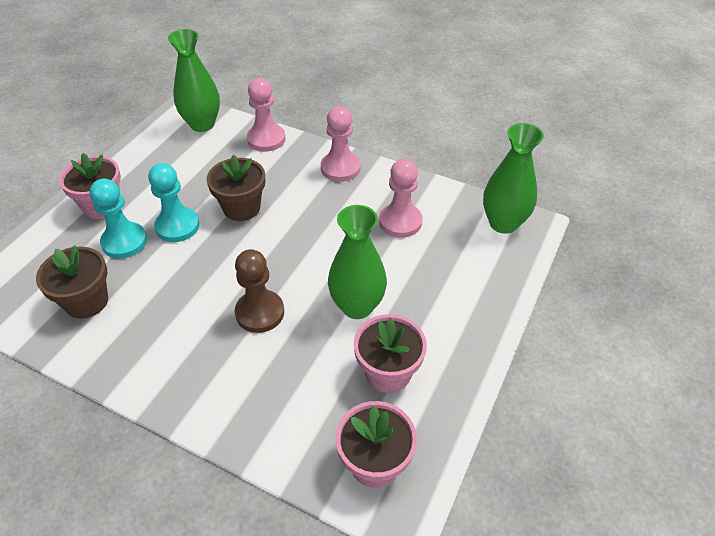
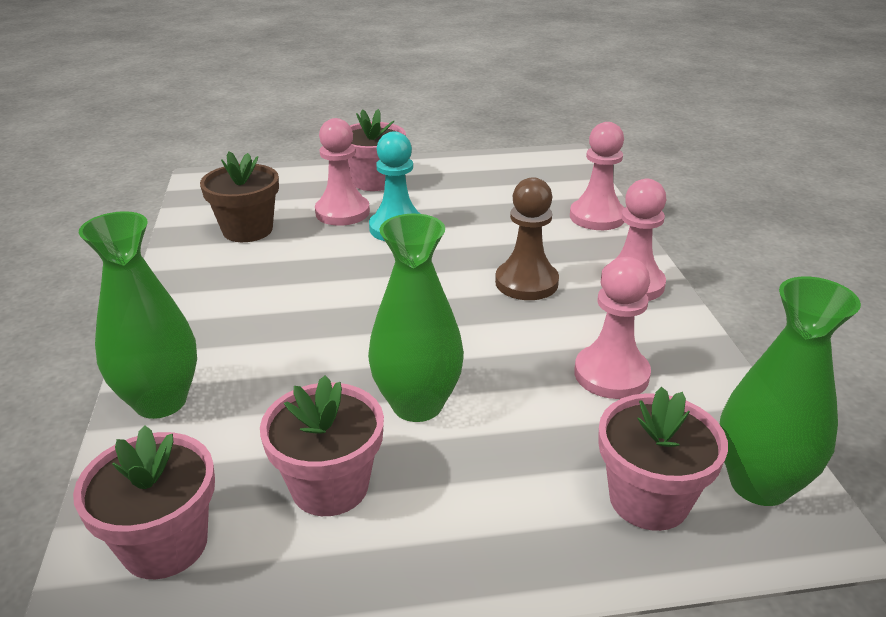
camera: 55 degrees right, 15 degrees down
turquoise pawn [90,179,147,259] -> pink pawn [315,118,370,226]
green vase [168,29,220,132] -> green vase moved to [79,211,197,419]
brown flower pot [207,155,265,221] -> none
brown pawn [235,249,284,333] -> brown pawn moved to [495,177,559,300]
none -> pink flower pot [598,387,728,531]

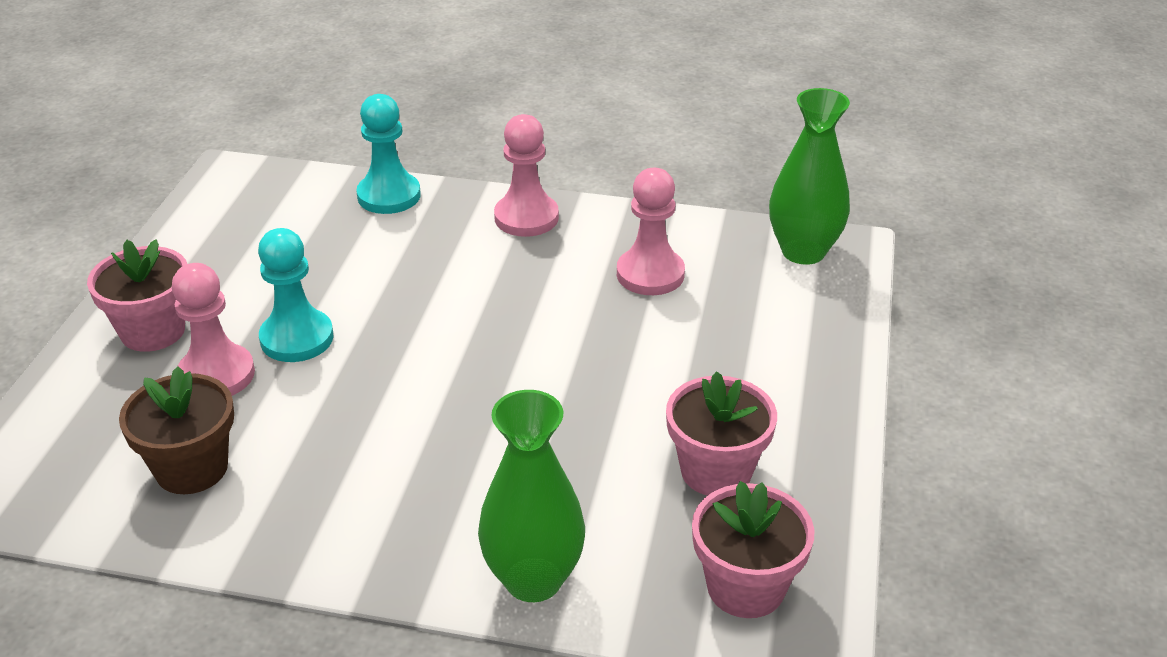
camera: 70 degrees left, 5 degrees up
green vase [368,214,464,422] -> none
brown pawn [495,177,559,300] -> none
pink pawn [570,122,624,230] -> turquoise pawn [356,94,421,214]
pink flower pot [598,387,728,531] -> none

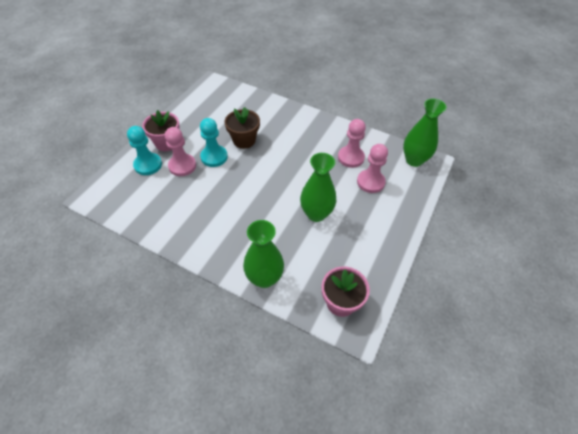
camera: 15 degrees right, 15 degrees up
brown flower pot [119,366,234,494] -> brown flower pot moved to [225,107,260,149]
turquoise pawn [356,94,421,214] -> turquoise pawn moved to [127,126,162,175]
pink pawn [494,114,559,237] -> pink pawn moved to [357,144,388,193]
pink flower pot [666,371,777,496] -> none
none -> green vase [300,153,336,222]

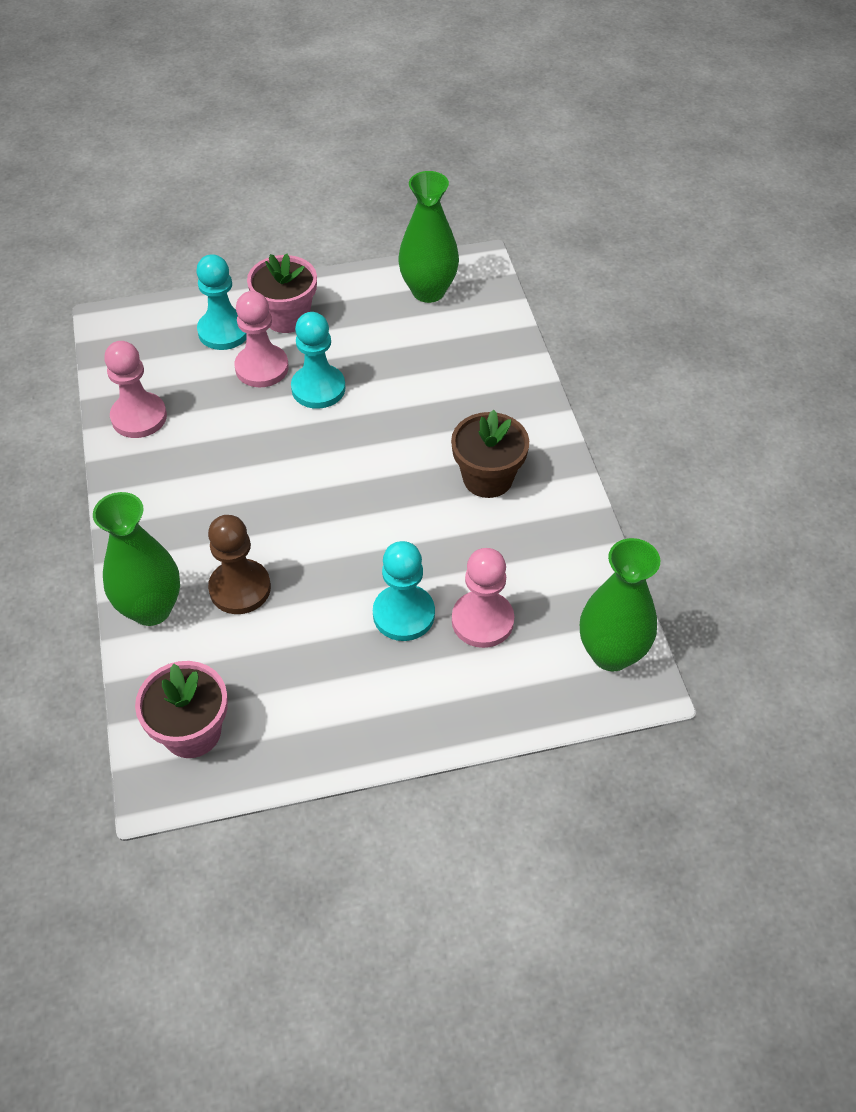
camera: 50 degrees right, 0 degrees up
brown flower pot [225,107,260,149] -> brown flower pot moved to [451,410,529,498]
green vase [300,153,336,222] -> green vase moved to [399,171,459,303]
pink pawn [338,119,366,168] -> pink pawn moved to [104,341,167,438]
none -> brown pawn [208,515,271,614]
none -> turquoise pawn [373,541,435,641]

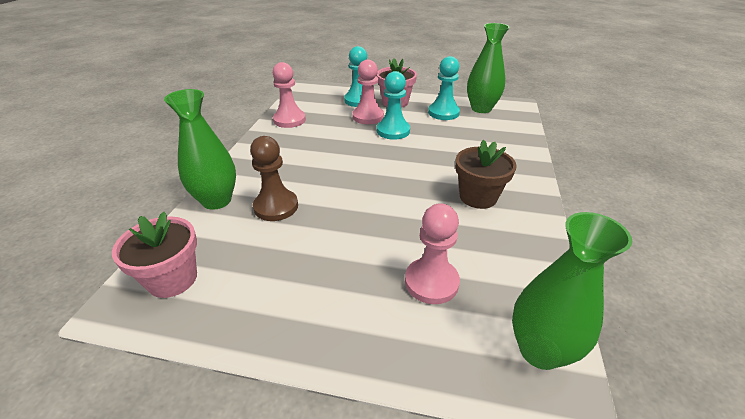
camera: 25 degrees right, 15 degrees down
turquoise pawn [373,541,435,641] -> turquoise pawn moved to [428,56,460,120]

